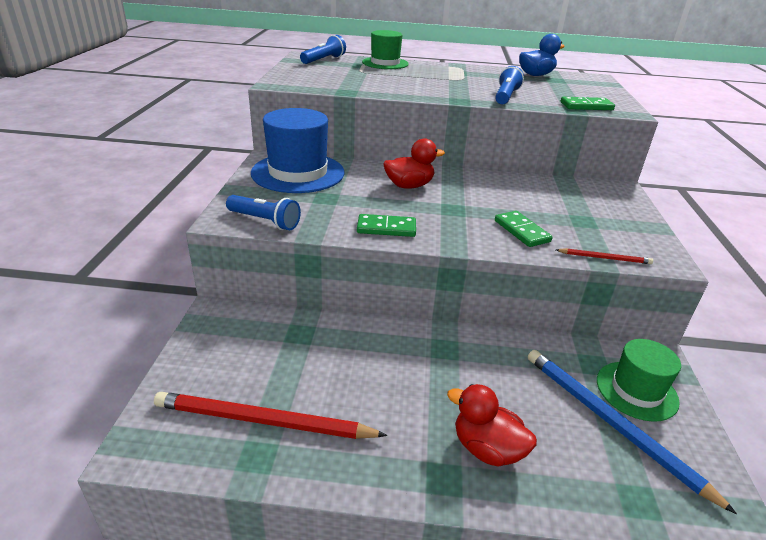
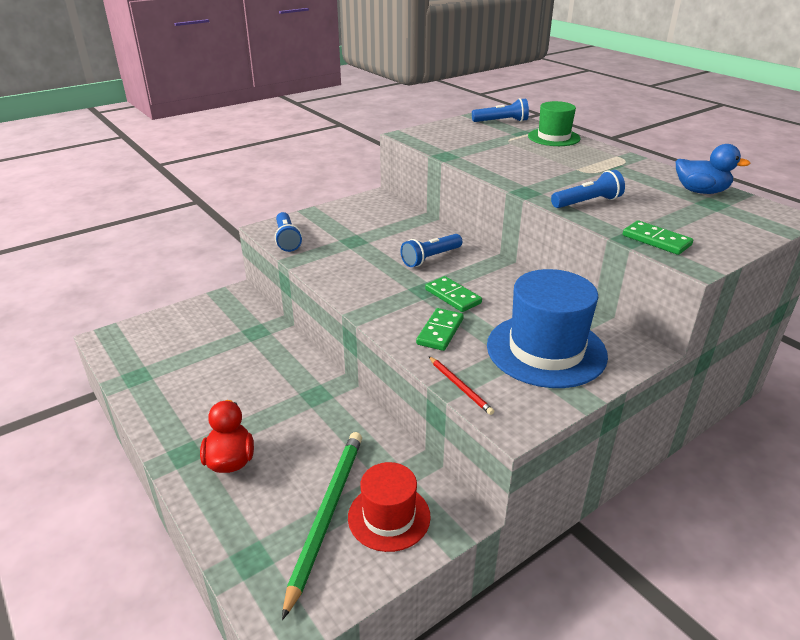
camera: 50 degrees right, 0 degrees up
red pencil [154,392,387,439] -> none
blue hat [251,108,344,193] -> blue hat moved to [487,269,608,388]
green domino [357,214,416,237] -> green domino moved to [425,276,482,312]
red duck [383,138,445,189] -> blue flashlight [400,234,462,267]
blue pencil [528,350,737,514] -> green pencil [282,432,362,620]
green hat [597,339,681,422] -> red hat [348,462,431,552]

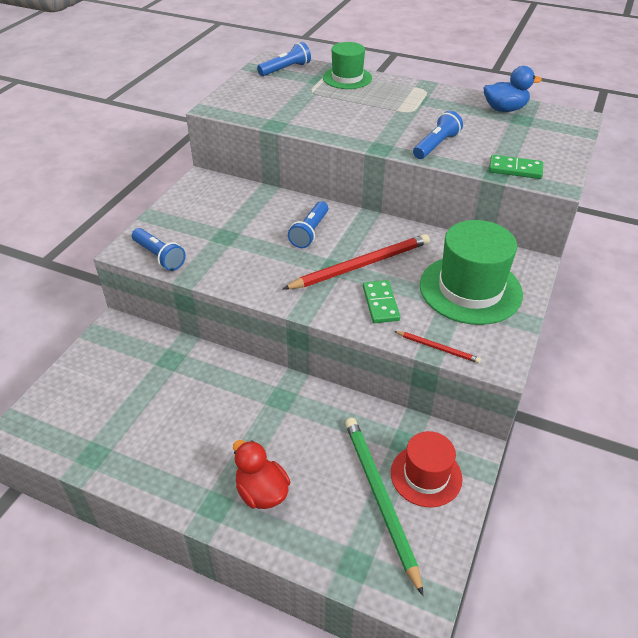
camera: 30 degrees left, 10 degrees up
green domino [425,276,482,312] -> red pencil [283,234,430,289]
blue hat [487,269,608,388] -> green hat [420,220,523,325]

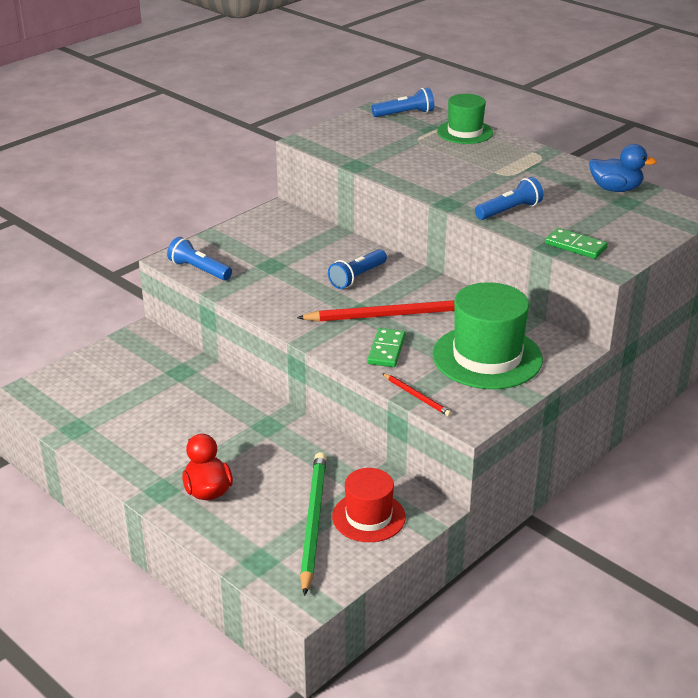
camera: 20 degrees right, 10 degrees down
blue flashlight [132,228,186,271] -> blue flashlight turned 150 degrees clockwise [167,237,232,281]

